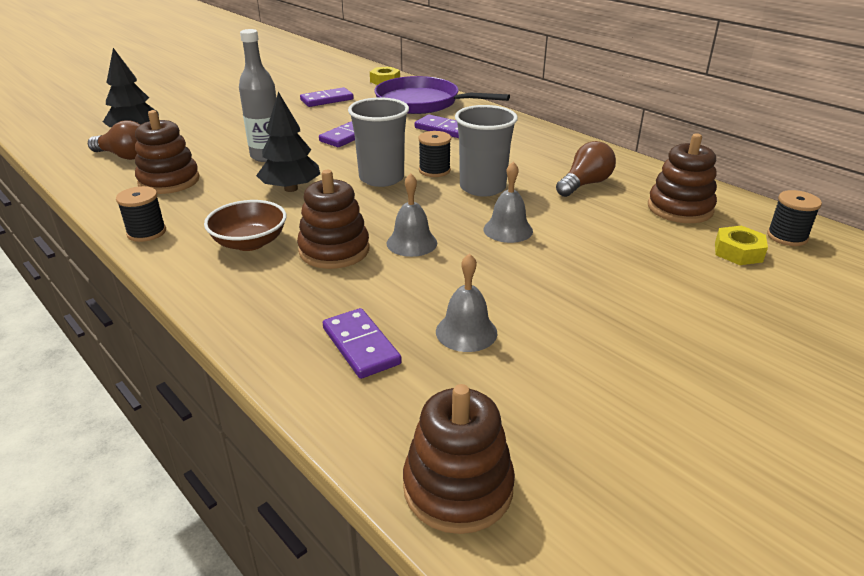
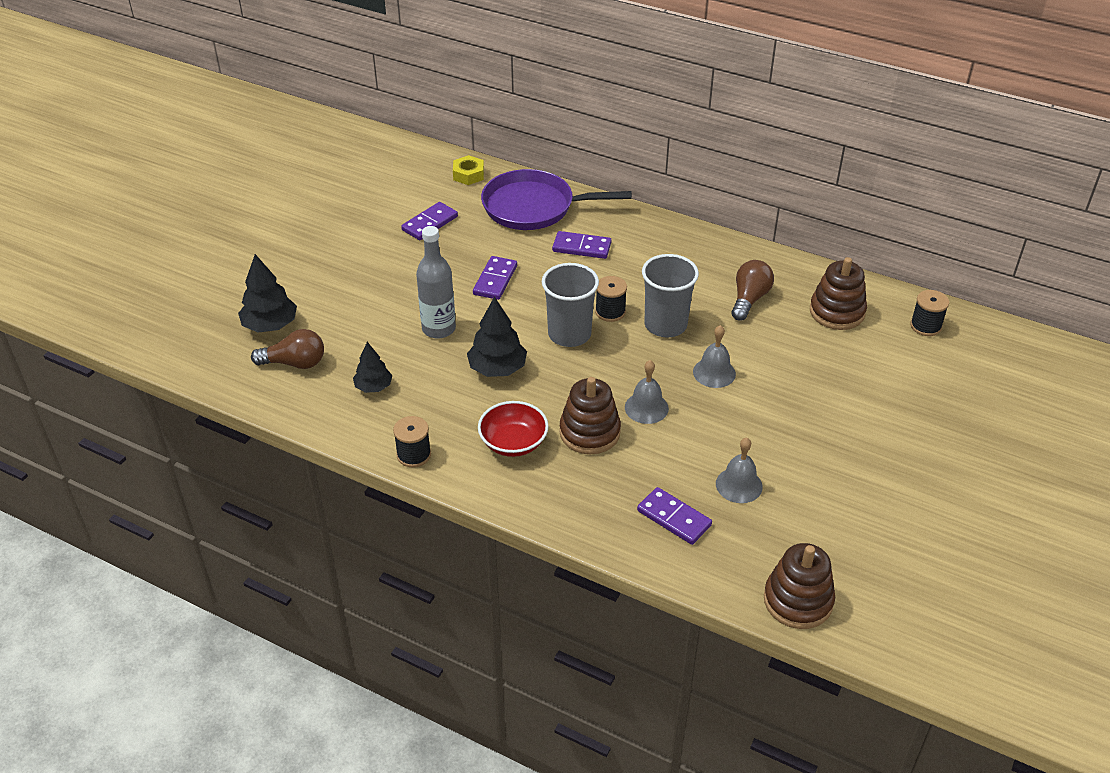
camera: 20 degrees left, 10 degrees up
brown stacking toy [135,110,200,194] -> black tree [353,342,393,393]
brown bowl [204,200,286,251] -> red bowl [478,401,549,457]
yellow nut [715,225,768,265] -> none

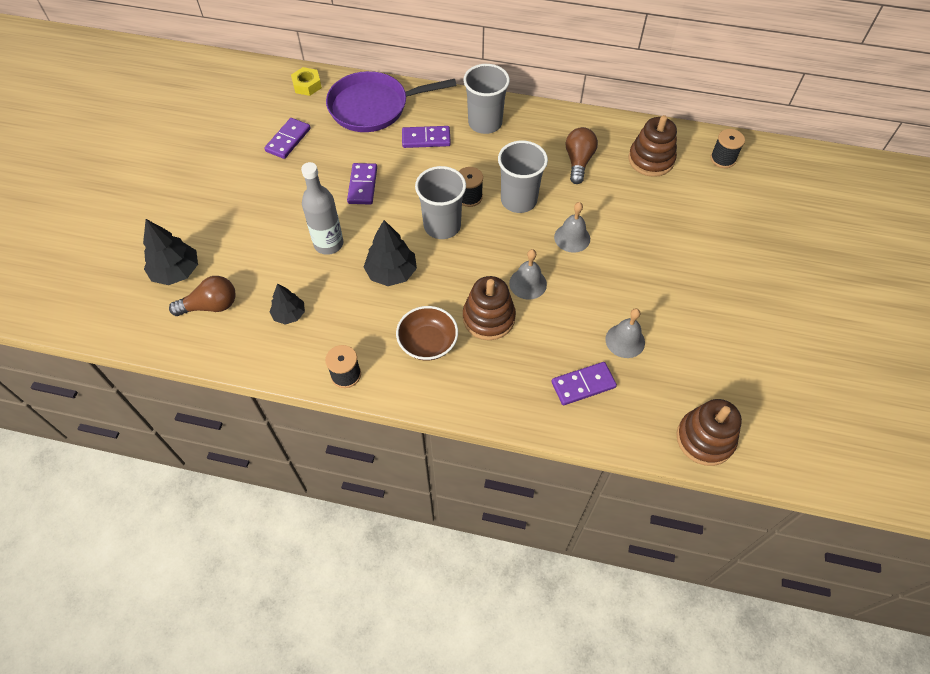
camera: 15 degrees left, 15 degrees up
red bowl [478,401,549,457] -> brown bowl [396,306,458,361]
purple domino [637,487,712,545] -> purple domino turned 45 degrees counterclockwise [551,362,617,405]
none -> grey cup [463,64,510,134]

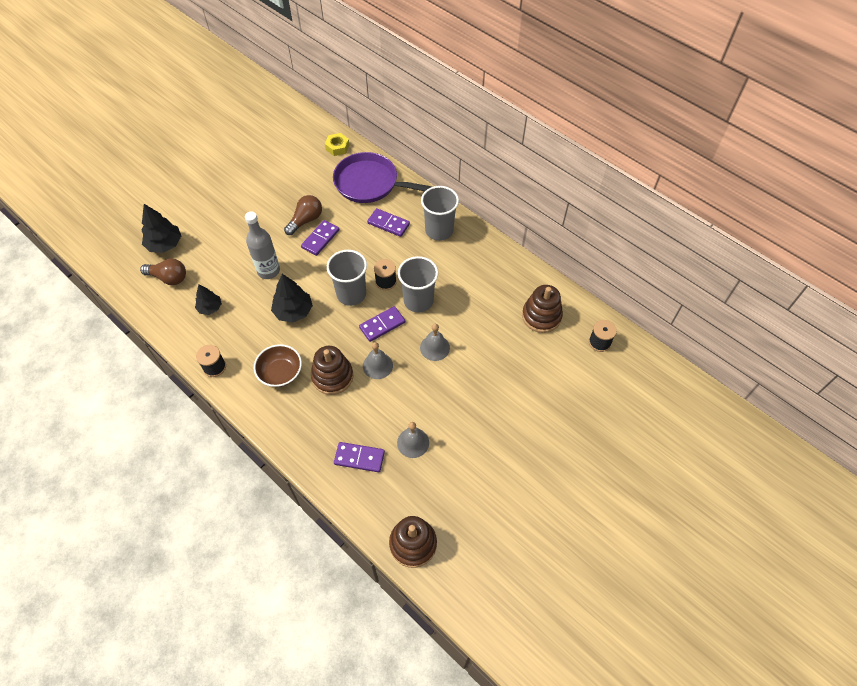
camera: 30 degrees right, 0 degrees up
purple domino [264,118,311,159] -> purple domino moved to [359,306,405,342]
brown light bulb [566,127,598,184] -> brown light bulb moved to [284,195,322,235]

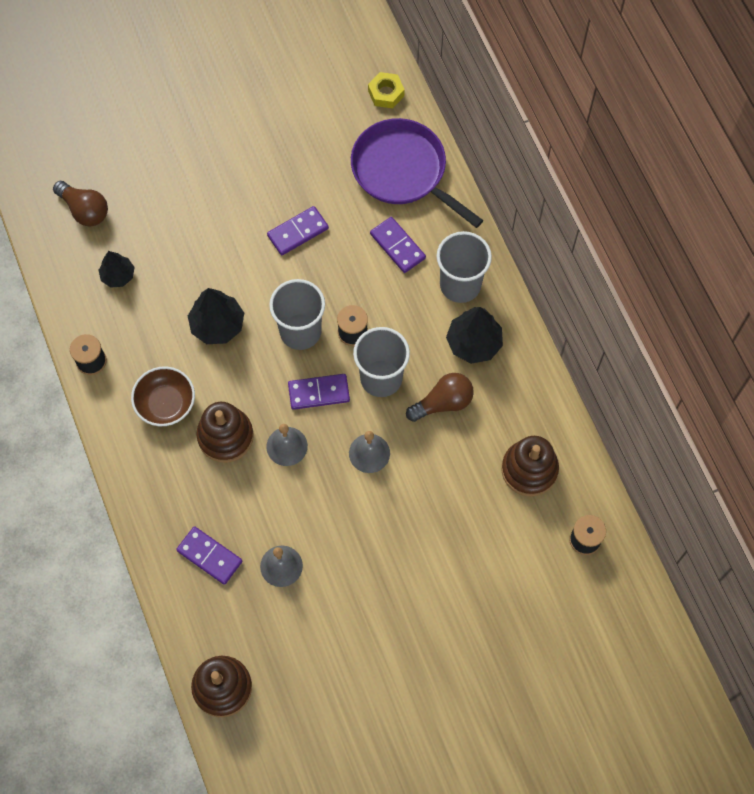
camera: 25 degrees right, 10 degrees up
black tree [142,204,181,253] -> black tree moved to [446,307,503,364]
grey bottle [245,211,280,279] -> none
brown light bulb [284,195,322,235] -> brown light bulb moved to [406,373,474,422]

